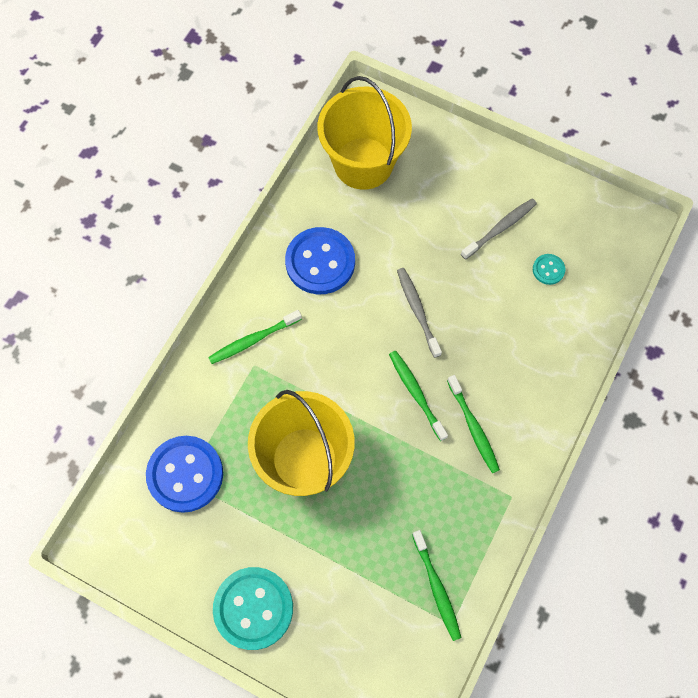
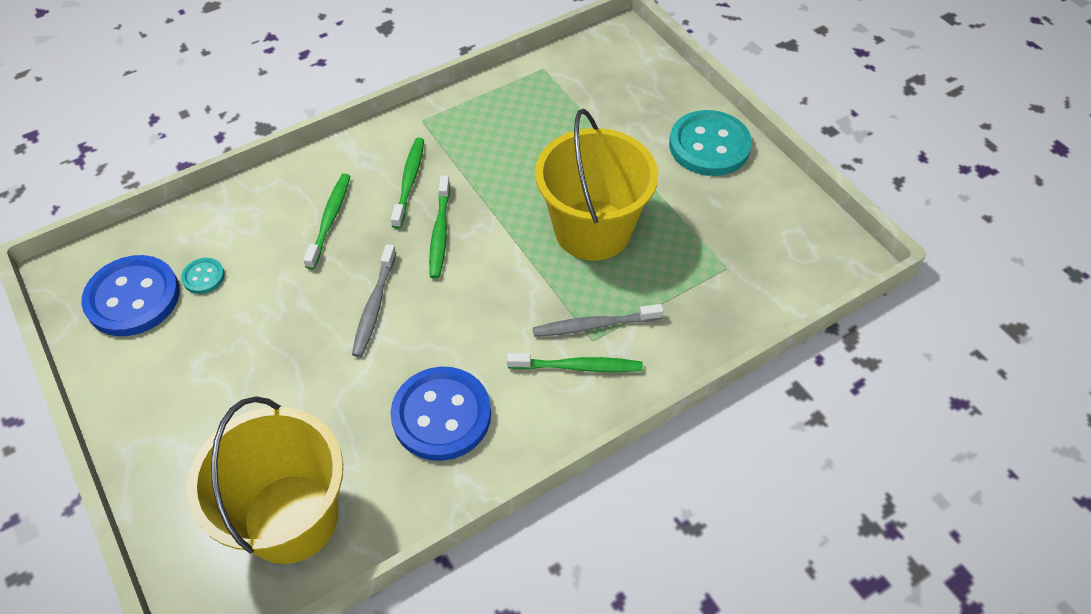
camera: 150 degrees left, 15 degrees down
blue button [146,436,223,513] -> blue button moved to [81,255,180,336]
green toothbrush [412,530,461,641] -> green toothbrush moved to [303,174,351,269]
grey toothbrush [461,199,537,260] -> grey toothbrush moved to [533,304,664,337]

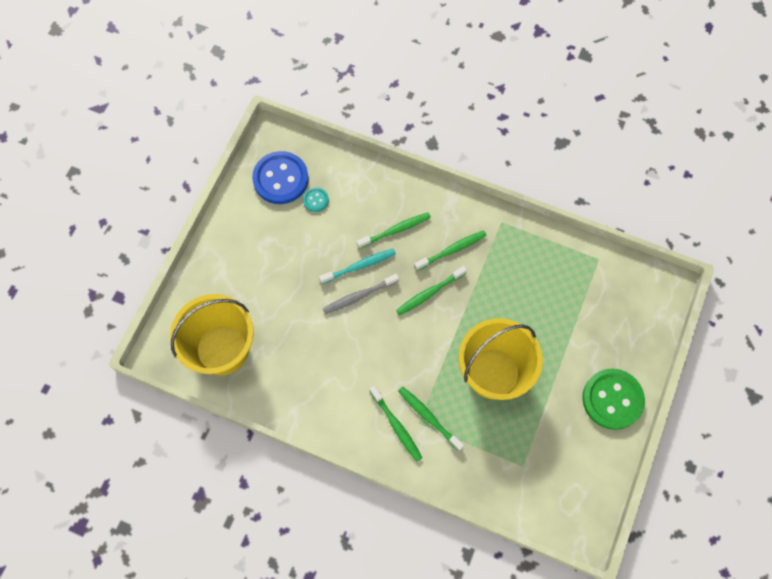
camera: 55 degrees right, 15 degrees up
blue button [390,367,491,461] -> none
grey toothbrush [533,304,664,337] -> green toothbrush [398,386,464,451]
turquoise button [669,110,752,176] -> green button [582,369,645,430]
none -> turquoise toothbrush [319,249,396,284]

